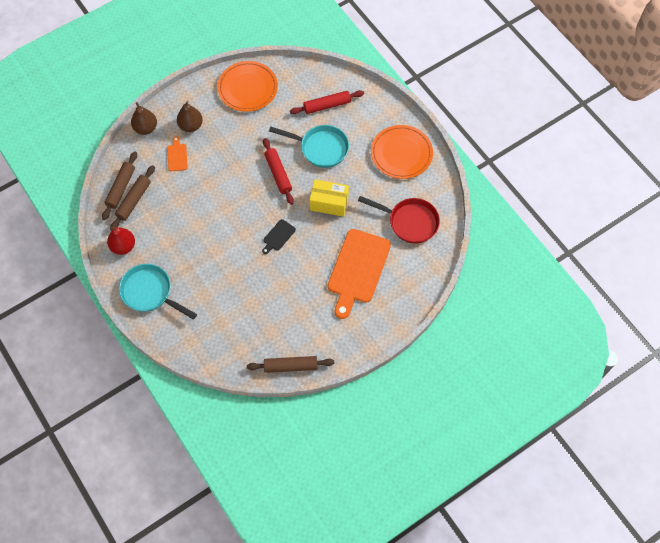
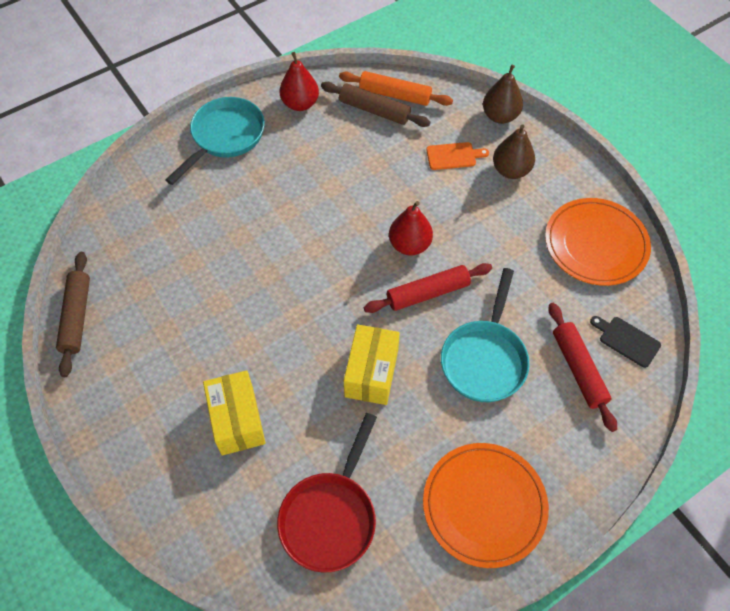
camera: 90 degrees right, 5 degrees down
brown rolling pin [102,151,137,220] -> orange rolling pin [339,71,453,106]
black cutting board [262,219,296,254] -> black cutting board moved to [590,316,661,368]
orange cutting board [328,229,391,319] -> yellow box [203,370,266,456]
none -> red pear [389,201,433,256]

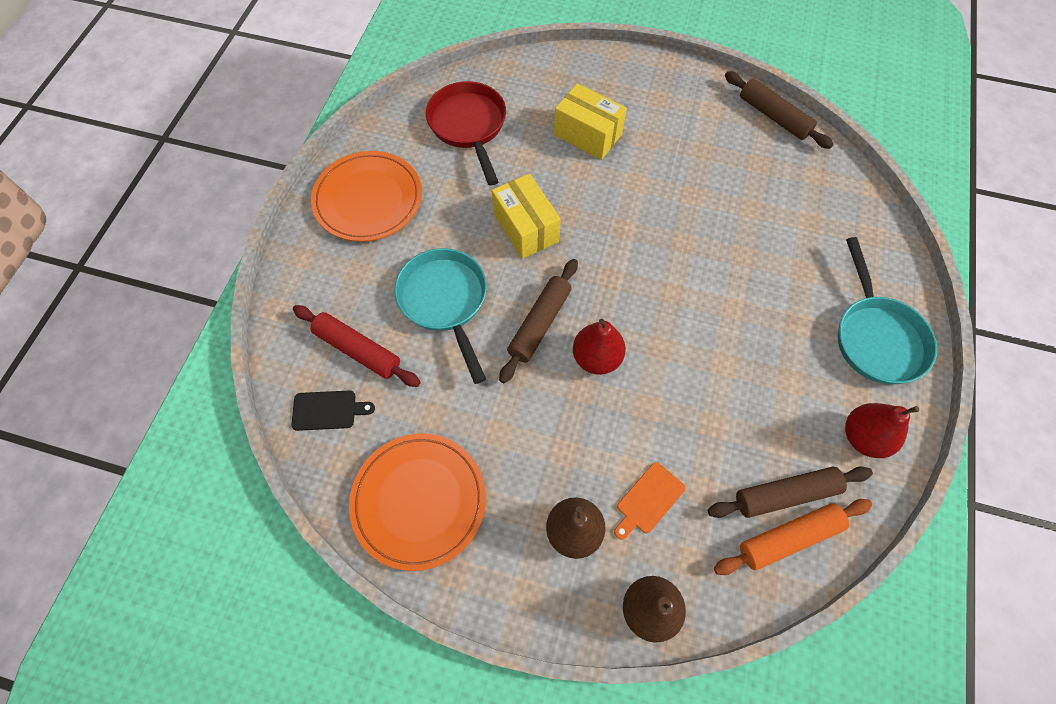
camera: 140 degrees right, 5 degrees up
red rolling pin [364,263,492,313] -> brown rolling pin [499,259,578,383]

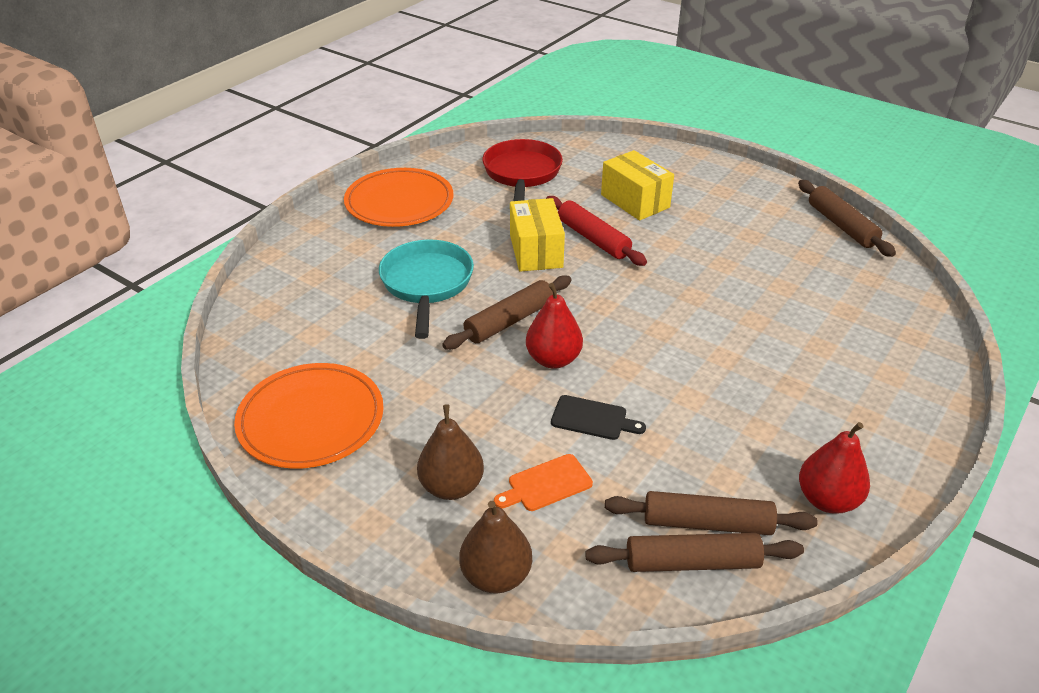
camera: 20 degrees right, 25 degrees down
black cutting board [292,390,375,431] -> black cutting board moved to [551,395,646,440]
red rolling pin [293,305,421,387] -> red rolling pin moved to [546,196,647,266]
orange rolling pin [714,499,872,575] -> brown rolling pin [585,533,804,572]
turquoise pan [838,237,937,384] -> none

